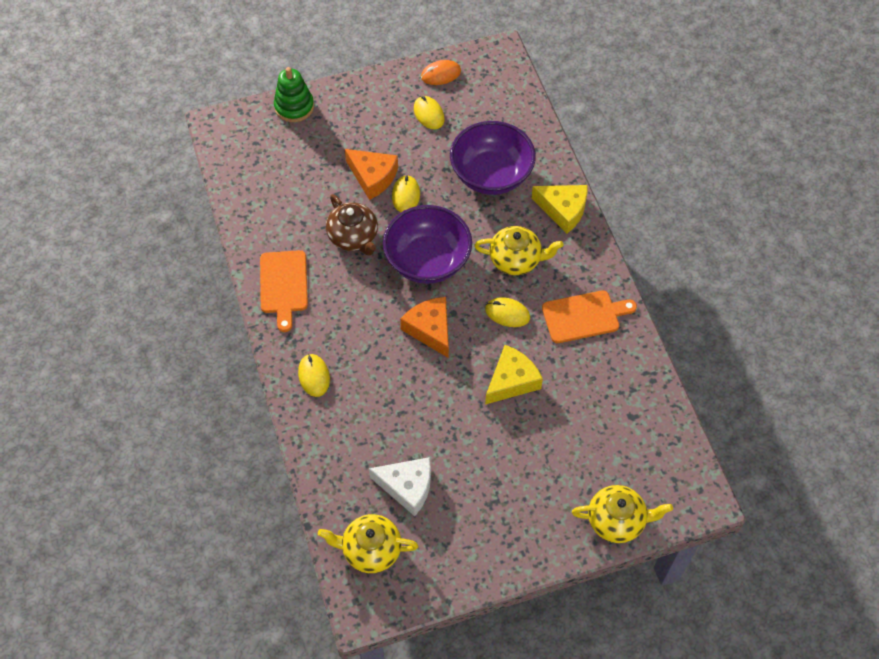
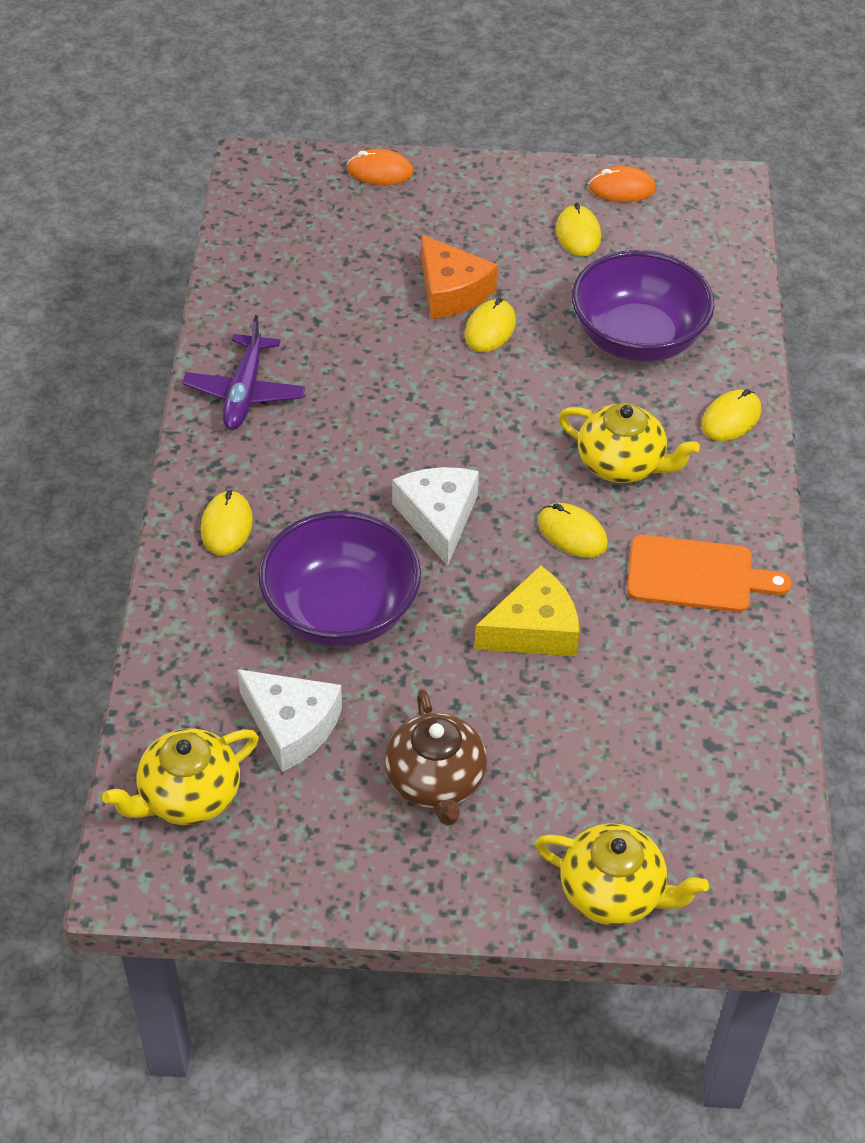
camera: 20 degrees right, 10 degrees down
orange cutting board [260,250,308,332] -> purple plane [182,315,305,430]
green stacking toy [274,67,314,122] -> orange mouse [347,149,414,185]
yellow teapot [318,514,419,573] -> yellow teapot turned 60 degrees counterclockwise [102,728,259,825]
brown teapot [326,194,378,256] -> brown teapot moved to [385,689,487,826]
purple bowl [383,205,472,284] -> purple bowl moved to [258,511,421,647]
orange cheese [400,297,449,358] -> white cheese [392,467,479,566]
yellow cheese [532,185,588,234] -> yellow mouse [701,389,761,441]

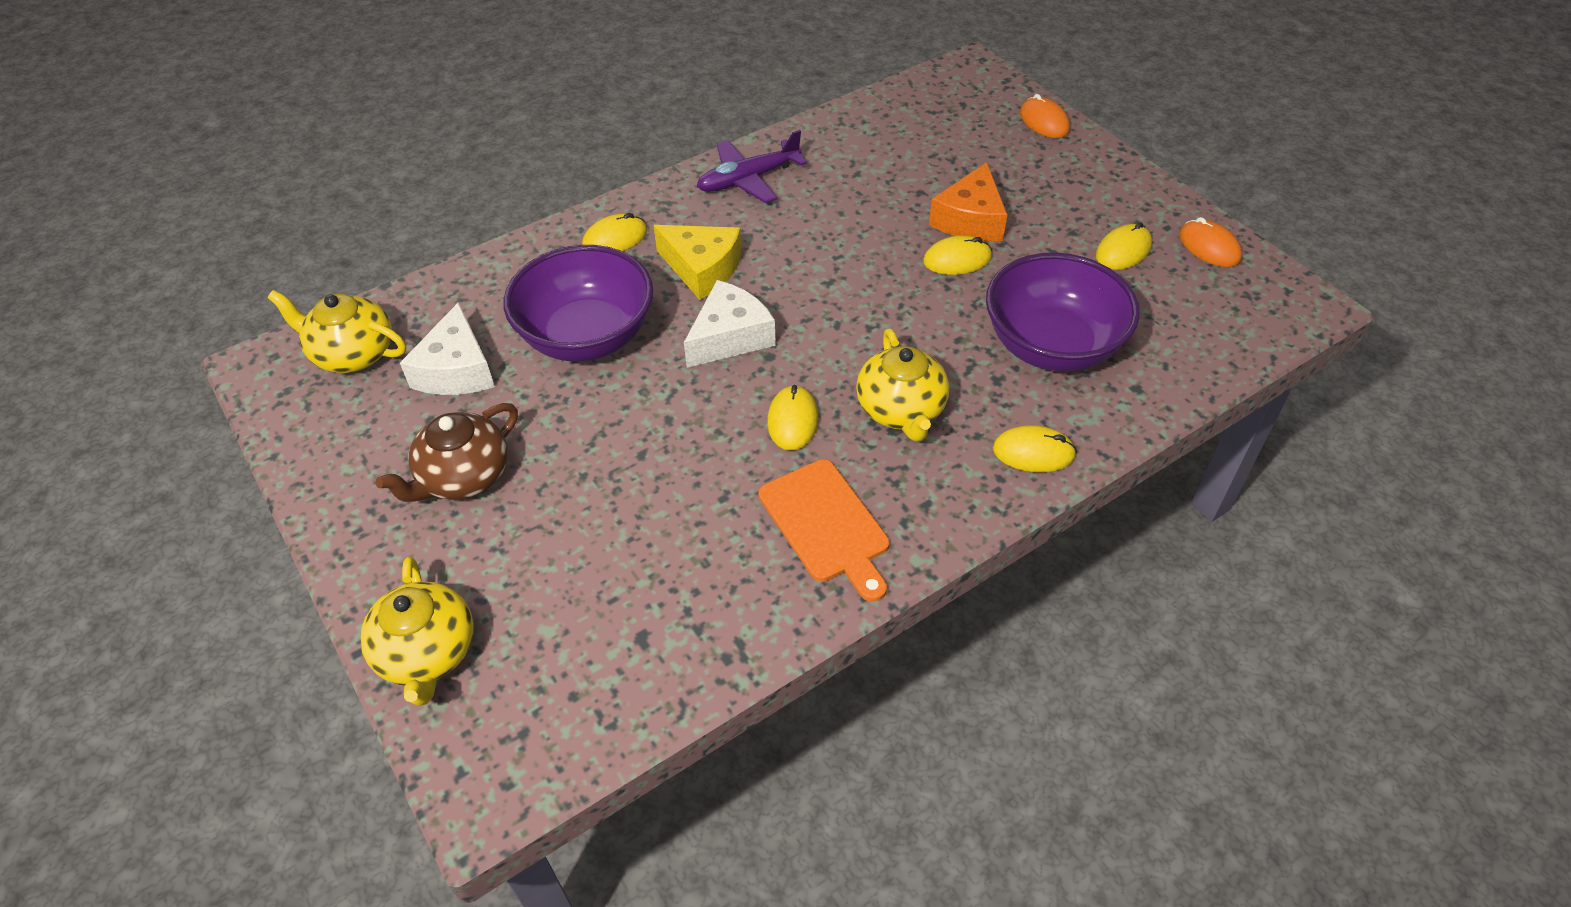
camera: 55 degrees right, 0 degrees up
yellow cheese [475,565,580,656] -> yellow cheese moved to [653,225,742,300]

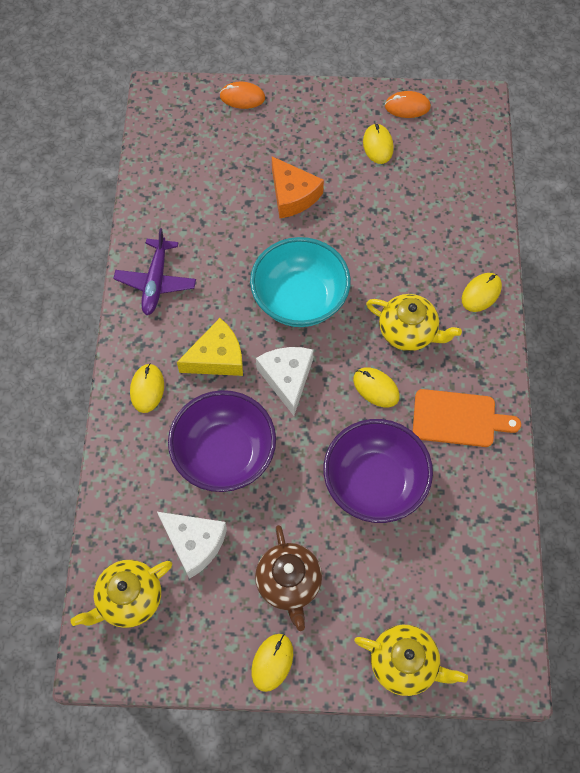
camera: 55 degrees left, 15 degrees up
yellow mouse [923,235,992,275] -> yellow mouse moved to [251,634,293,692]
purple bowl [986,253,1140,372] -> purple bowl moved to [323,419,433,523]
none -> turquoise bowl [250,237,351,327]

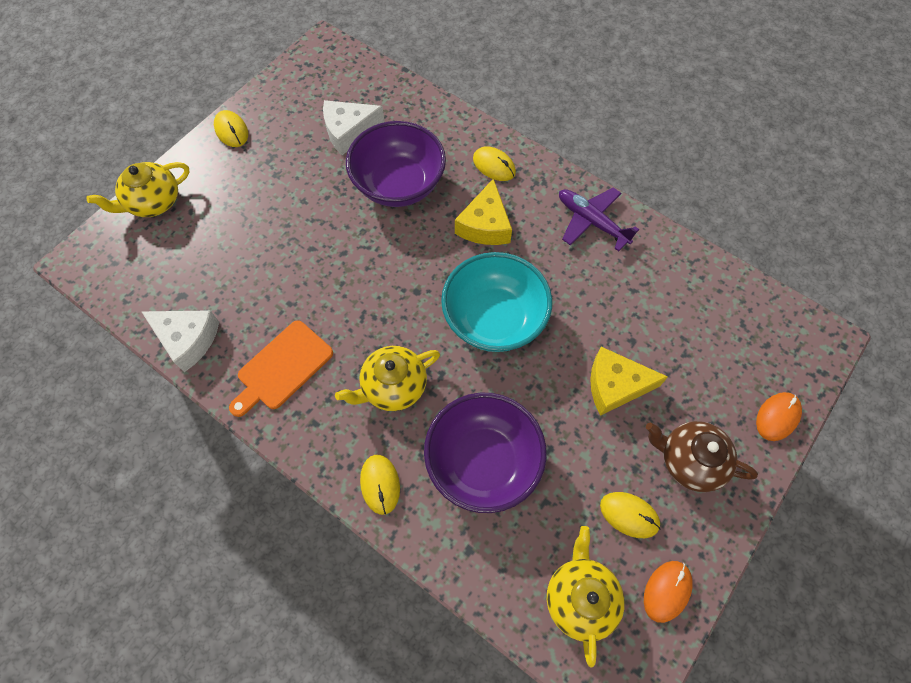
camera: 125 degrees right, 0 degrees up
yellow teapot [71,560,172,628] -> yellow teapot moved to [547,526,625,668]
brown teapot [255,525,322,631] -> brown teapot moved to [646,421,758,492]
white cheese [256,347,313,416] -> white cheese moved to [141,310,219,372]
orange cheese [272,156,324,218] -> yellow cheese [590,347,668,416]
purple bowl [323,419,433,523] -> purple bowl moved to [424,393,547,513]
yellow mouse [353,367,400,407] -> none

